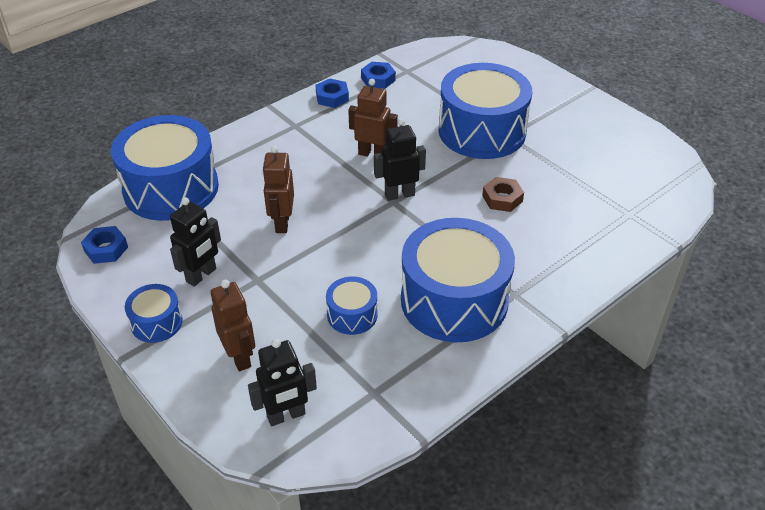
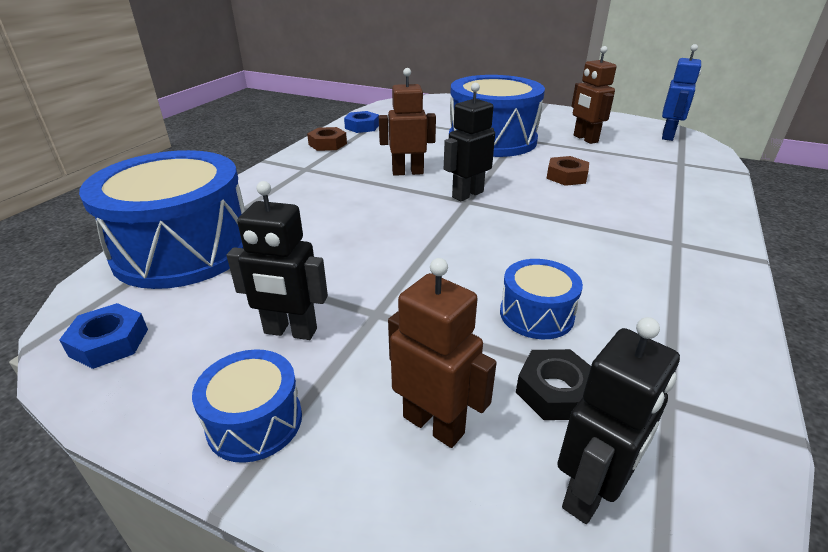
camera: 25 degrees left, 10 degrees down
black robot [170,197,221,287] -> black robot turned 90 degrees clockwise [227,181,328,340]
brown robot [262,146,294,233] -> brown robot moved to [571,46,617,144]
blue nut [315,78,349,108] -> brown nut [307,127,347,151]
blue drum [401,218,515,342] -> none
none -> black nut [516,349,591,420]
none -> blue robot [662,44,701,141]

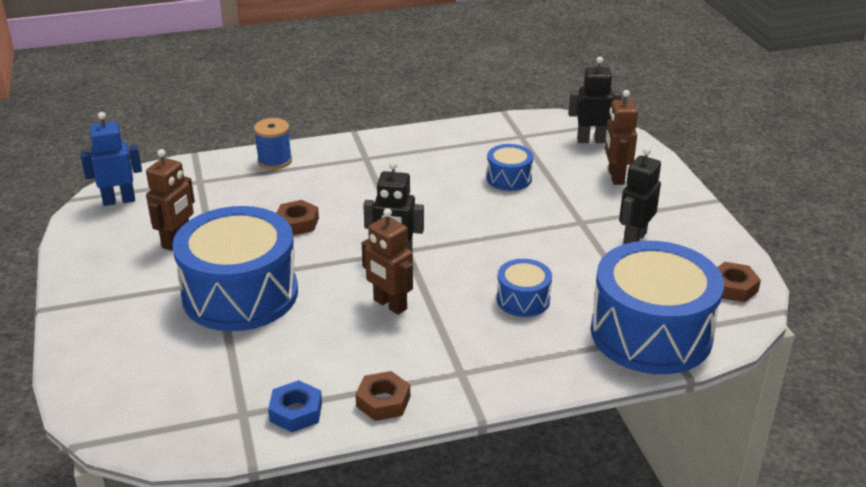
camera: 130 degrees left, 0 degrees up
blue nut [59,303,148,369] -> brown nut [717,262,761,302]
blue drum [192,349,302,463] -> blue drum moved to [497,259,552,317]
black robot [227,181,328,340] -> black robot turned 120 degrees counterclockwise [619,147,661,244]
black nut [516,349,591,420] -> none
none -> blue spool [254,118,292,170]

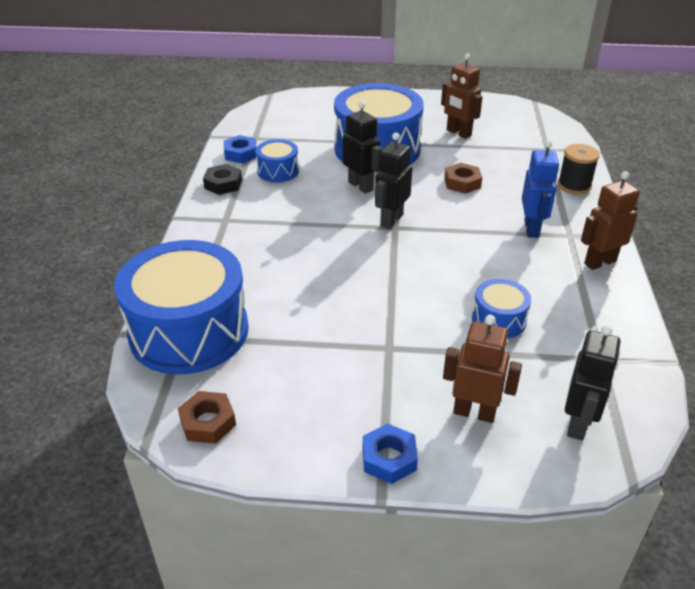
camera: 110 degrees right, 5 degrees up
blue robot [80,112,142,206] -> blue robot moved to [522,140,559,238]
blue spool [254,118,292,170] -> black spool [558,144,600,194]
brown nut [355,371,410,421] -> black nut [203,164,242,195]
brown robot [362,208,413,315] -> brown robot moved to [581,171,640,270]
blue drum [497,259,552,317] -> blue drum moved to [255,139,299,182]
black robot [619,147,661,244] -> black robot moved to [343,101,382,194]
none -> blue nut [363,424,418,484]

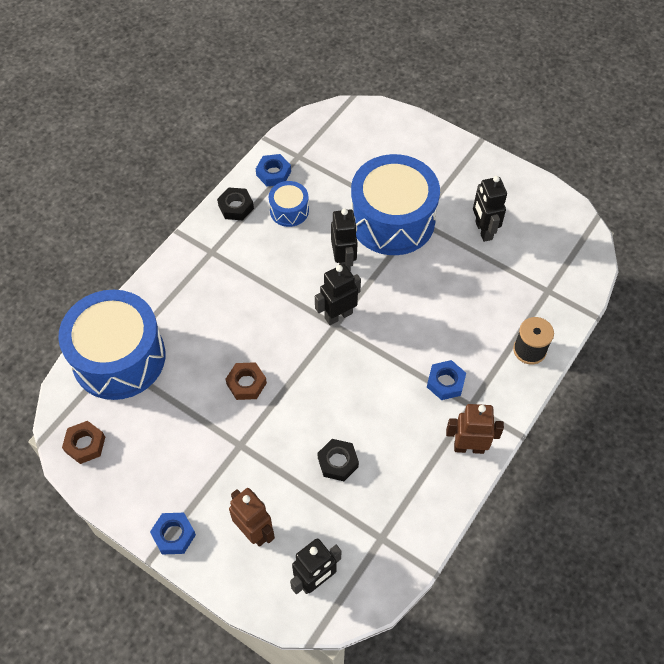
camera: 30 degrees right, 20 degrees up
brown robot [441,53,482,139] -> black robot [473,176,507,242]
brown nut [444,163,482,194] -> brown nut moved to [225,362,267,400]
blue drum [472,279,531,339] -> black nut [318,439,359,481]
blue robot [522,140,559,238] -> blue nut [427,360,466,400]

